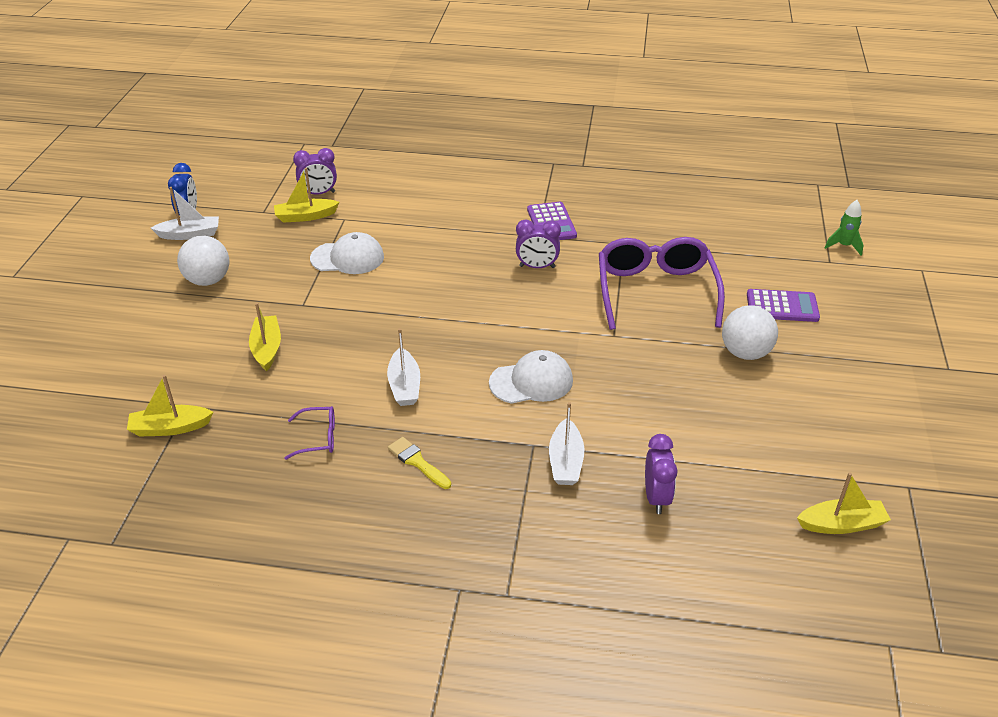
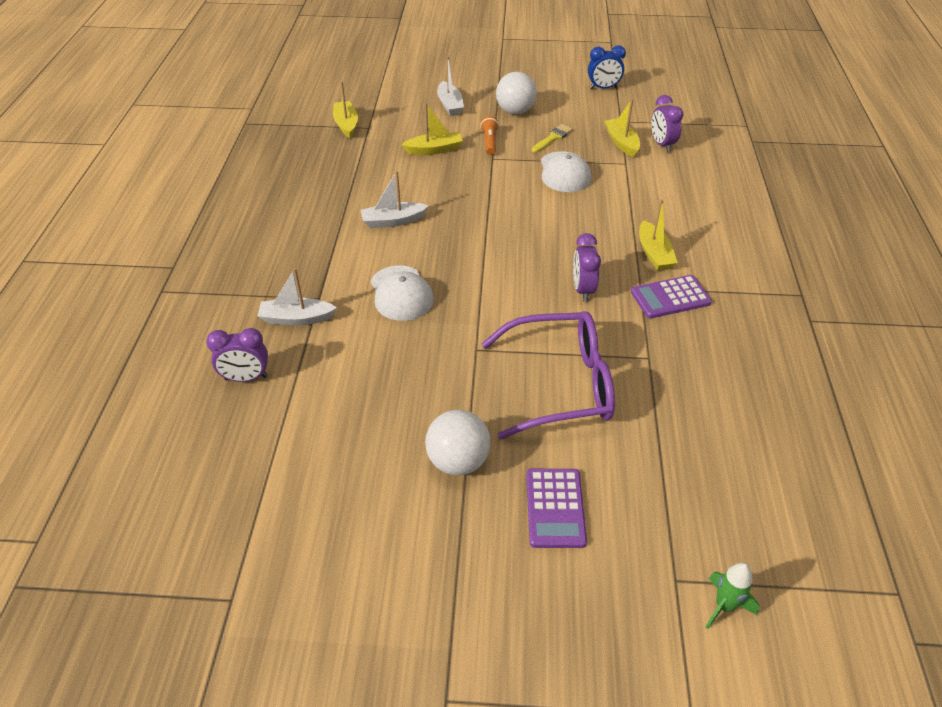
camera: 85 degrees right, 5 degrees up
white boat [151,187,219,240] -> white boat moved to [437,56,464,116]
purple glasses [284,406,335,460] -> none
yellow brush [388,437,451,489] -> yellow brush moved to [532,124,573,153]
yellow boat [797,472,891,534] -> yellow boat moved to [639,199,678,271]
none -> orange flashlight [480,116,499,155]

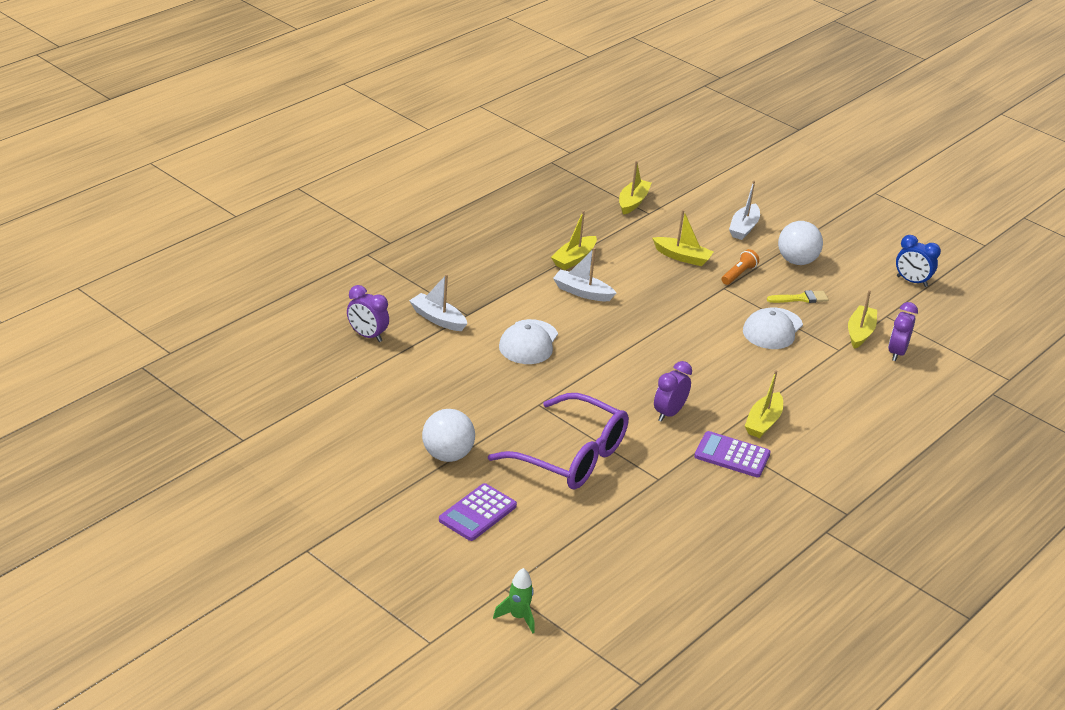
camera: 35 degrees right, 10 degrees down
none -> yellow boat [551,210,597,270]

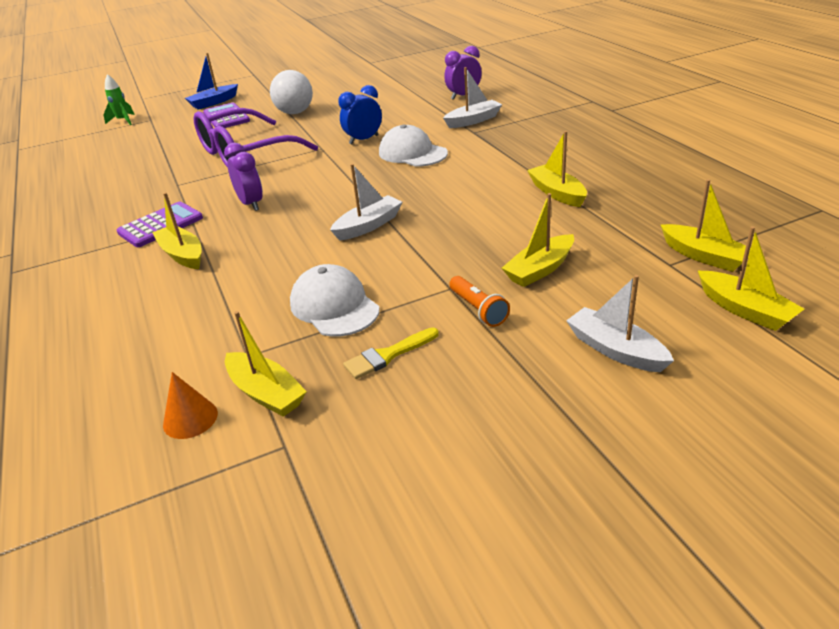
camera: 120 degrees right, 0 degrees up
white boat [553,248,616,301] -> white boat moved to [330,164,402,241]
yellow brush [767,290,828,303] -> yellow brush turned 45 degrees clockwise [343,327,439,379]
white ball [778,221,823,265] -> none
purple clock [888,302,918,361] -> orange cone [163,372,218,439]
blue clock [896,235,941,287] -> blue clock moved to [338,85,382,144]
none -> blue boat [185,53,238,110]
none -> yellow boat [698,226,804,331]

